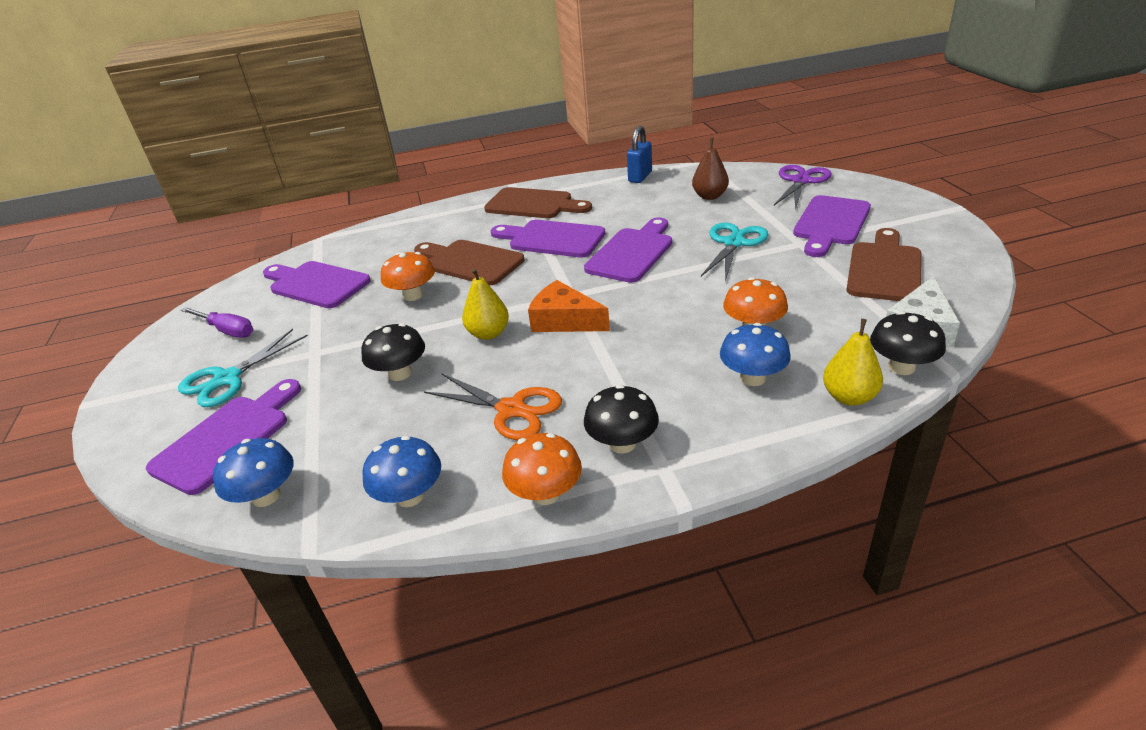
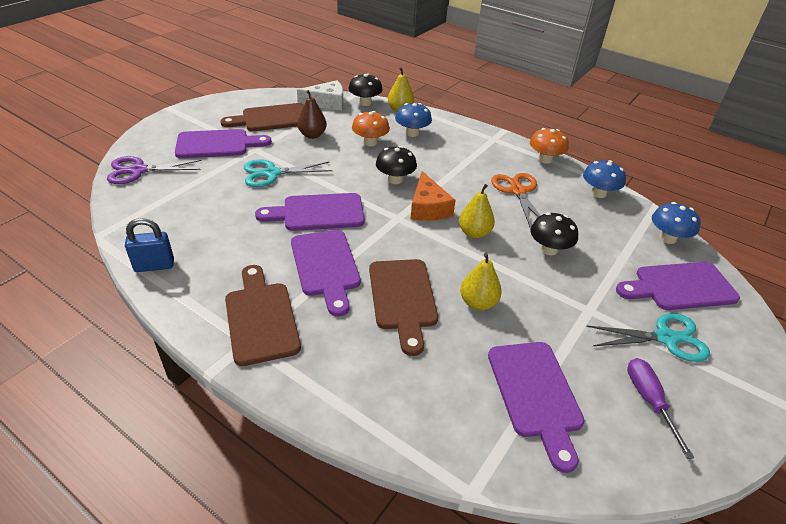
camera: 135 degrees left, 5 degrees up
orange mushroom [381,252,435,301] -> yellow pear [460,253,502,310]
black mushroom [584,385,659,453] -> black mushroom moved to [376,146,417,184]
brown pear [692,137,729,200] -> brown pear moved to [297,90,327,139]

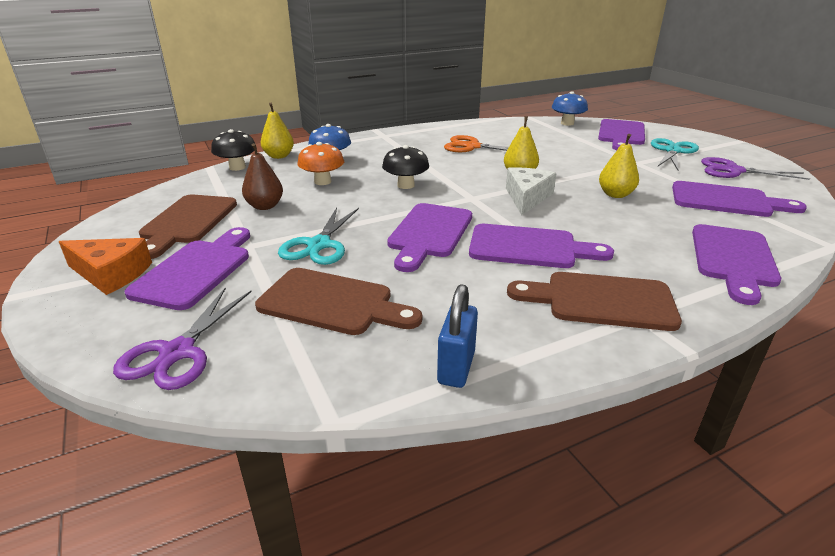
camera: 60 degrees left, 10 degrees down
white cheese [297,80,343,110] -> white cheese moved to [506,167,556,215]
brown cutting board [369,259,438,356] -> brown cutting board moved to [255,268,422,335]
orange cheese [411,171,456,221] -> orange cheese moved to [59,238,152,295]
orange mushroom [530,128,569,164] -> none
black mushroom [530,213,578,255] -> none
blue mushroom [583,160,626,198] -> none
purple screwdriver [627,358,694,459] -> purple scissors [701,157,810,180]
none -> purple cutting board [692,224,781,305]

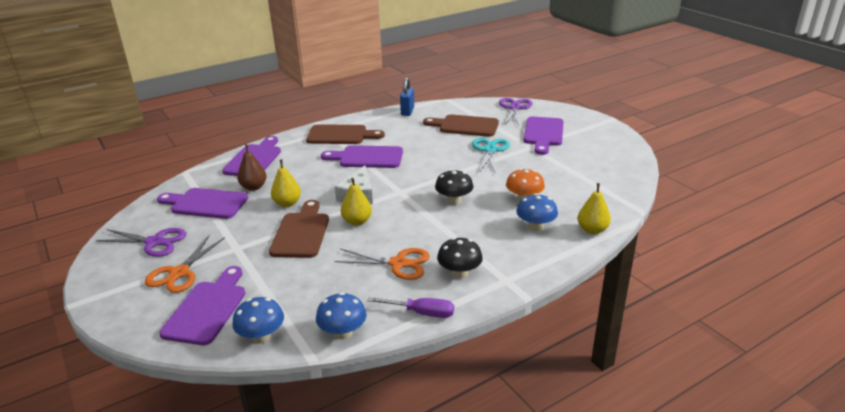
camera: 175 degrees right, 0 degrees up
orange cheese [59,238,152,295] -> none
brown cutting board [139,195,237,259] -> brown cutting board moved to [269,200,329,258]
black mushroom [211,129,257,171] -> black mushroom moved to [437,237,483,279]
brown pear [242,143,283,210] -> brown pear moved to [237,145,267,191]
purple cutting board [387,203,472,272] -> none
turquoise scissors [651,138,699,170] -> orange scissors [145,235,225,293]
none -> blue mushroom [316,292,366,340]
none -> purple screwdriver [367,297,454,318]

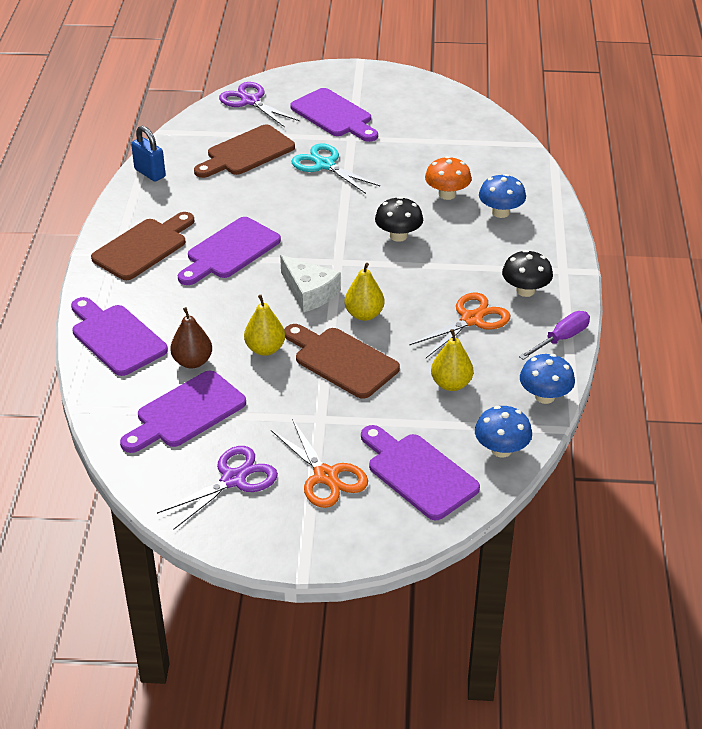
camera: 55 degrees left, 10 degrees up
yellow pear [577,183,611,234] -> yellow pear moved to [431,329,473,391]

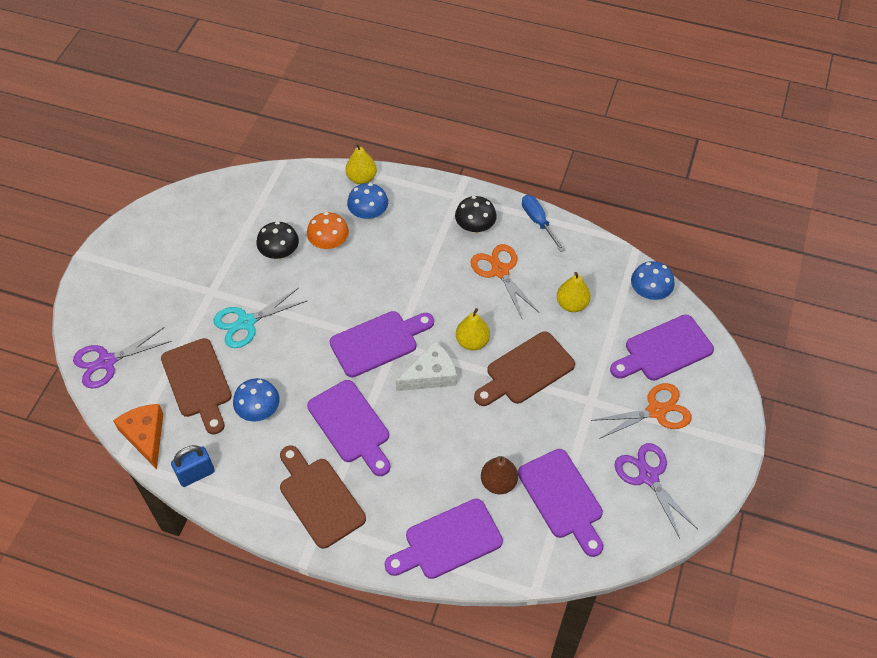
camera: 75 degrees left, 15 degrees up
yellow pear [244,295,285,356] -> yellow pear moved to [346,143,377,184]
purple cutting board [290,88,378,142] -> purple cutting board moved to [329,311,434,377]
black mushroom [375,196,423,242] -> black mushroom moved to [256,221,299,259]
purple screwdriver [519,311,590,360] -> blue screwdriver [522,195,565,252]
blue mushroom [520,354,575,404] -> blue mushroom moved to [233,378,280,422]
none -> orange cheese [113,404,163,469]

